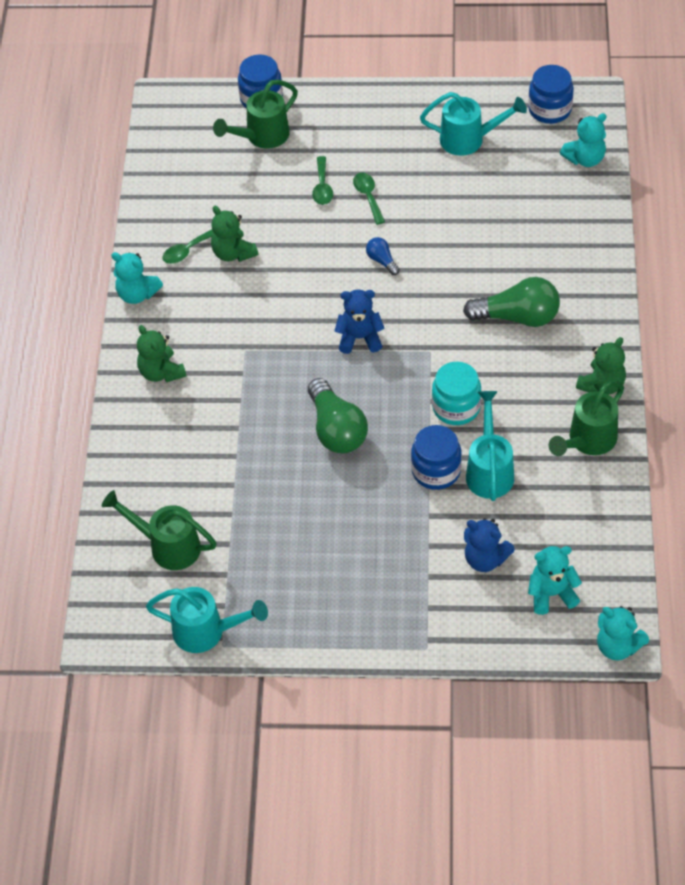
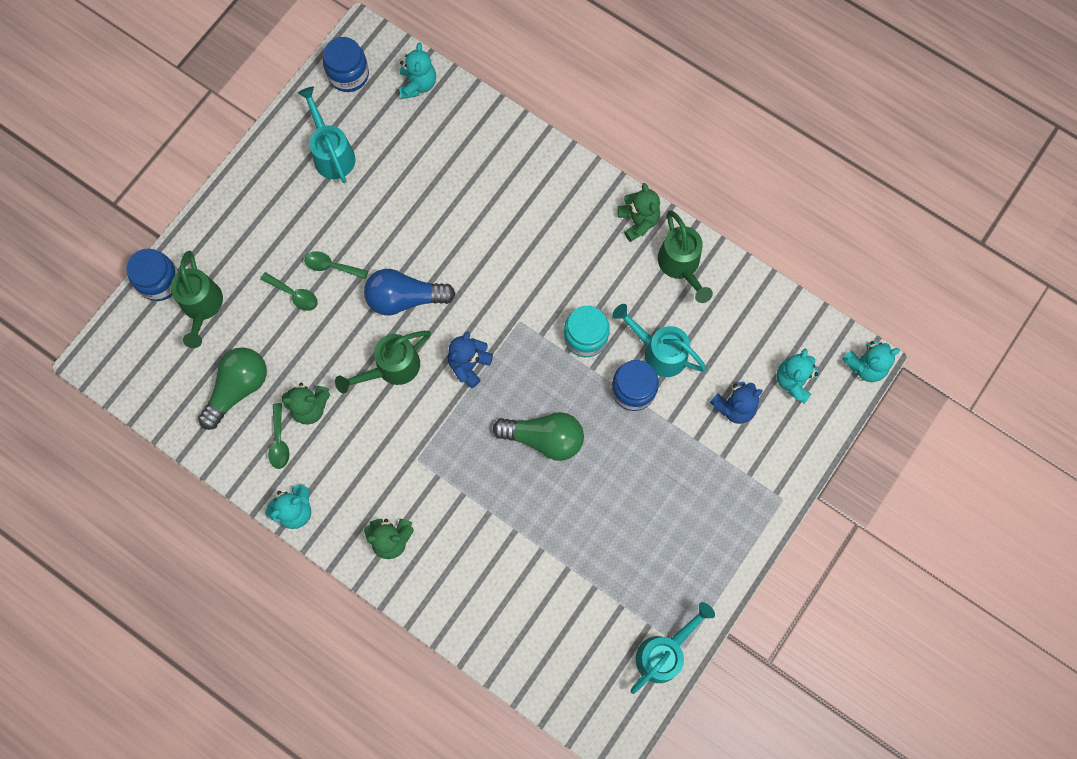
camera: 60 degrees left, 20 degrees up
green watering can [102,490,217,570] -> green watering can moved to [335,331,431,394]
blue light bulb [366,237,400,275] -> blue light bulb [364,269,455,315], size x2.07
turquoise watering can [420,92,527,156] -> turquoise watering can turned 60 degrees counterclockwise [298,86,355,183]
green light bulb [463,277,560,327] -> green light bulb moved to [198,347,267,430]

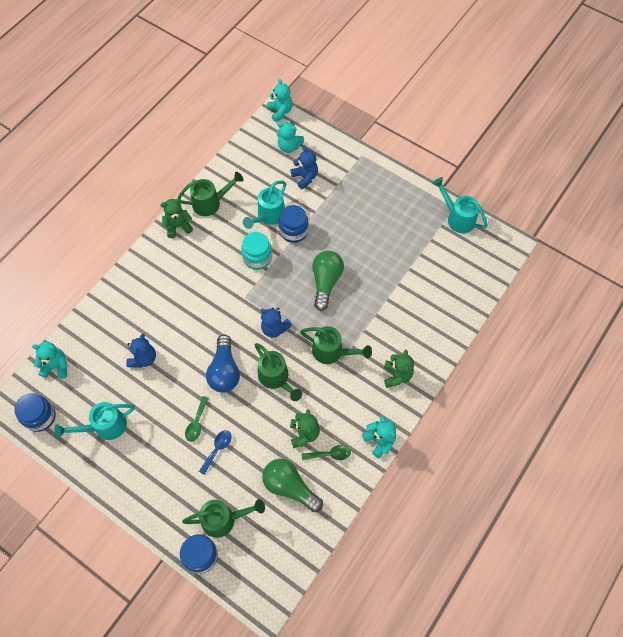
camera: 90 degrees left, 10 degrees down
green spoon [260,272,318,311] -> blue spoon [199,430,232,475]
none -> blue teddy bear [126,334,156,368]
none -> green watering can [300,326,372,364]

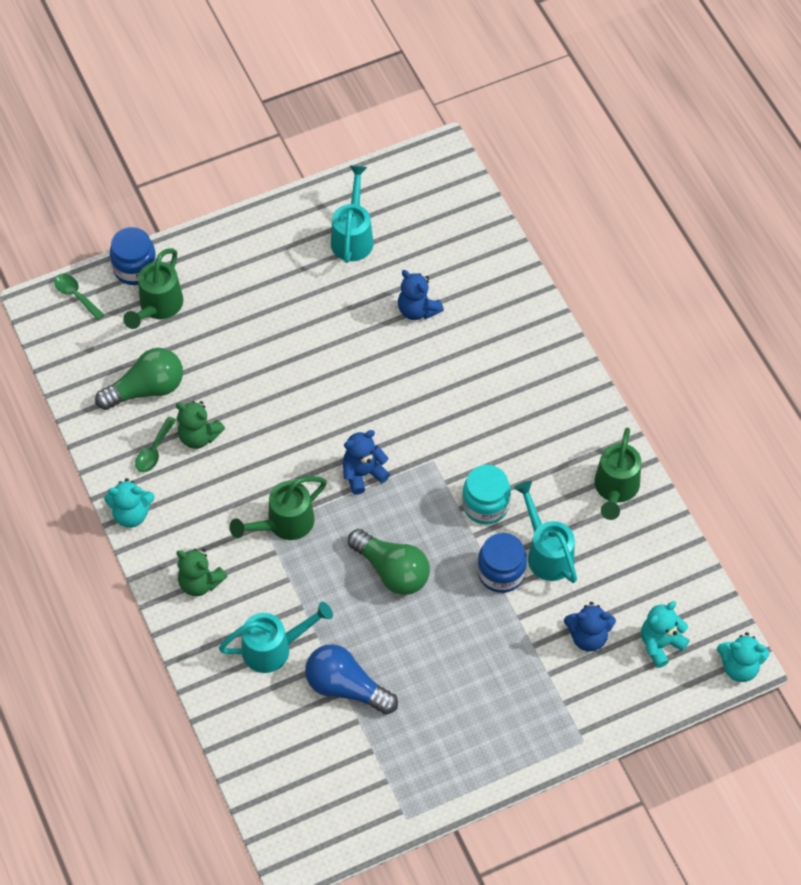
camera: 120 degrees right, 5 degrees down
blue jar [14,394,56,432] -> none
turquoise teddy bear [32,342,68,379] -> none
green teddy bear [160,198,193,238] -> none
green spoon [185,396,209,442] -> green spoon moved to [54,274,104,320]
blue spoon [199,430,232,475] -> none
blue light bulb [206,335,240,393] -> blue light bulb moved to [305,644,398,715]
green watering can [255,343,302,401] -> none
turquoise watering can [432,177,488,233] -> turquoise watering can moved to [219,602,333,673]

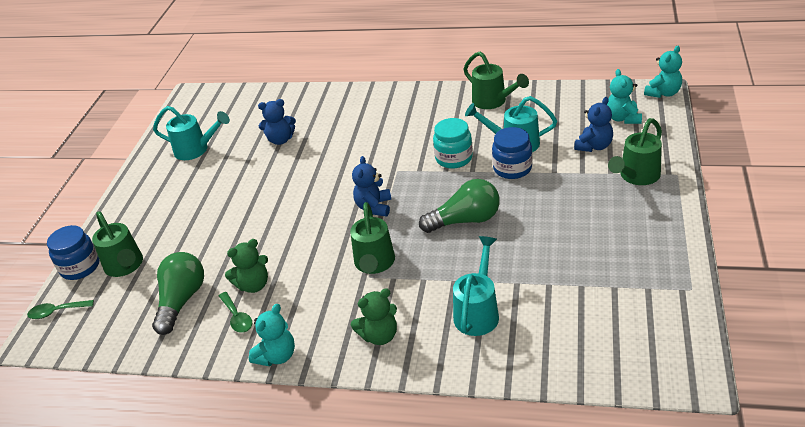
camera: 50 degrees left, 20 degrees down
blue light bulb [305,644,398,715] -> none
turquoise watering can [331,166,373,263] -> turquoise watering can turned 150 degrees clockwise [153,106,230,160]
none -> green watering can [608,118,662,185]

